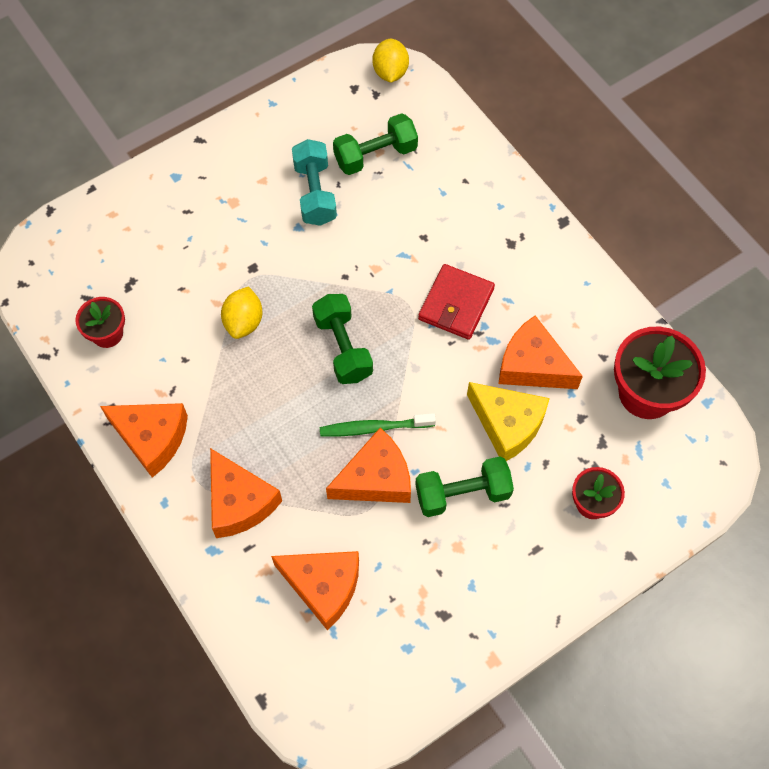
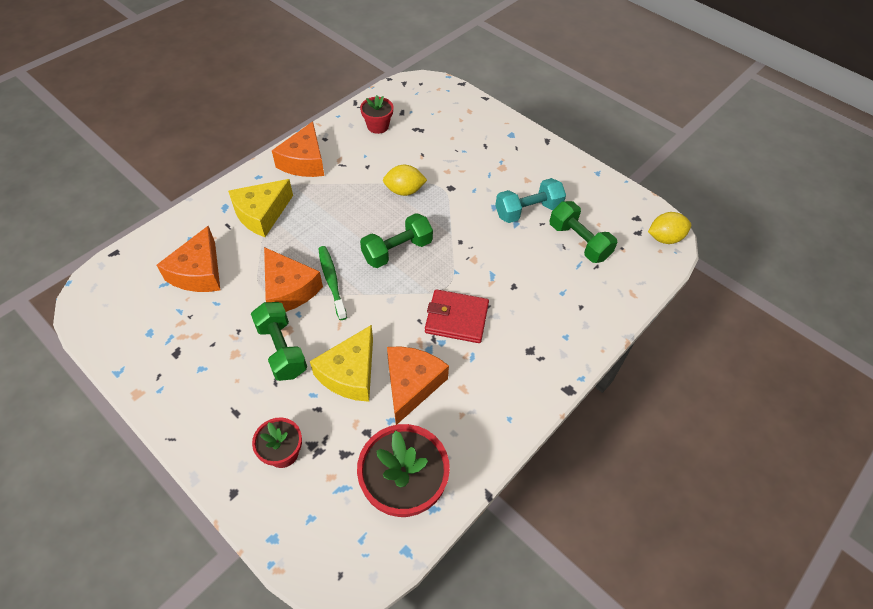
camera: 75 degrees right, 10 degrees down
orange cheese [210,448,282,538] -> yellow cheese [228,179,293,237]

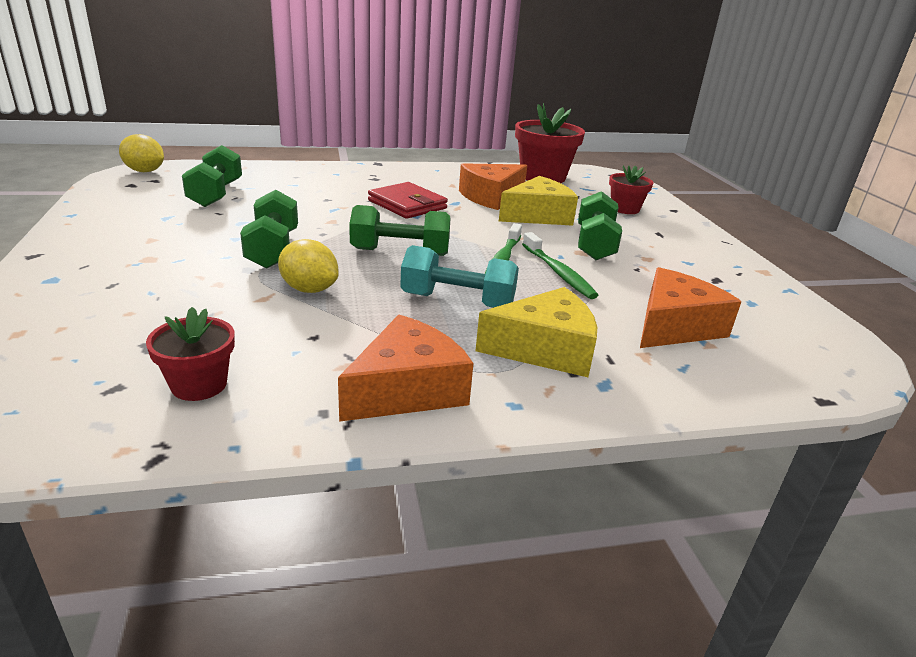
camera: 145 degrees left, 25 degrees down
orange cheese [264,247,323,312] -> green toothbrush [522,232,598,299]
turquoise dumbbell [495,178,566,223] -> turquoise dumbbell moved to [400,245,519,308]
none -> green dumbbell [240,190,298,269]

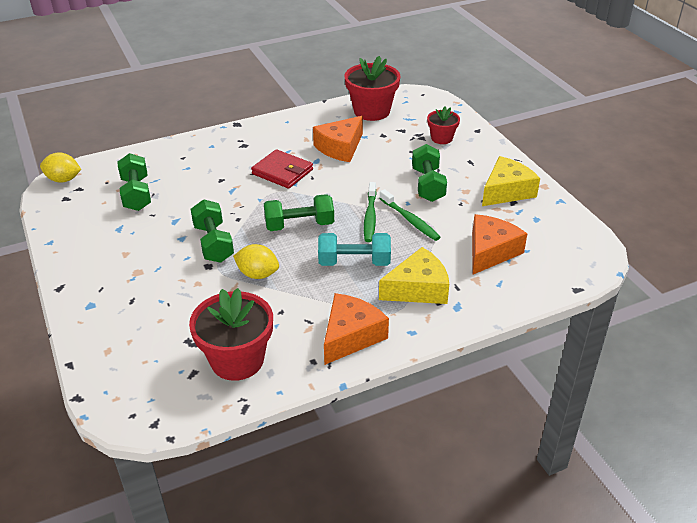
camera: 10 degrees left, 10 degrees up
red flower pot [146,307,235,401] -> red flower pot [189,288,273,381], size x1.78
yellow cheese [499,176,578,226] -> yellow cheese moved to [482,156,540,206]

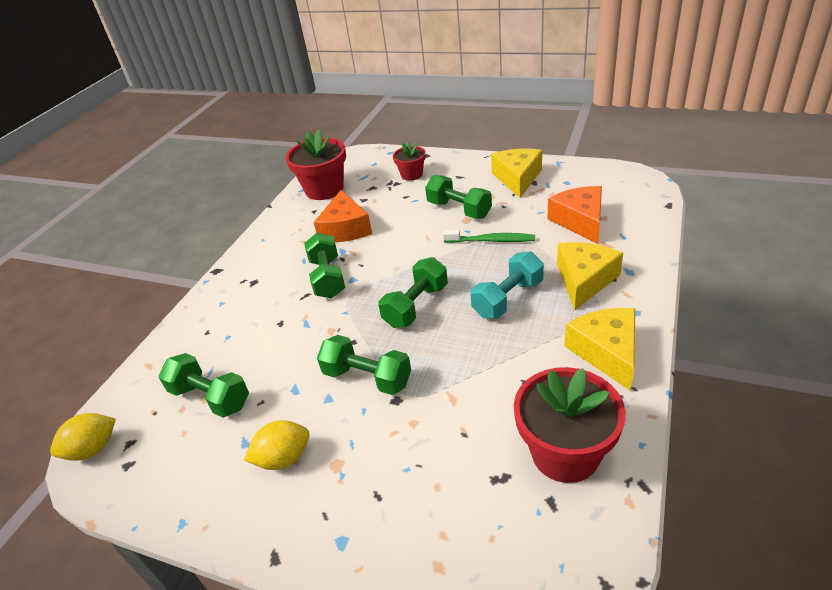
camera: 40 degrees left, 0 degrees up
yellow lemon [233,244,279,279] -> yellow lemon moved to [244,420,309,470]
red wallet [251,149,313,189] -> green dumbbell [304,233,345,298]
orange cheese [324,293,389,365] -> yellow cheese [565,308,635,391]
green toothbrush [364,182,377,242] -> none

